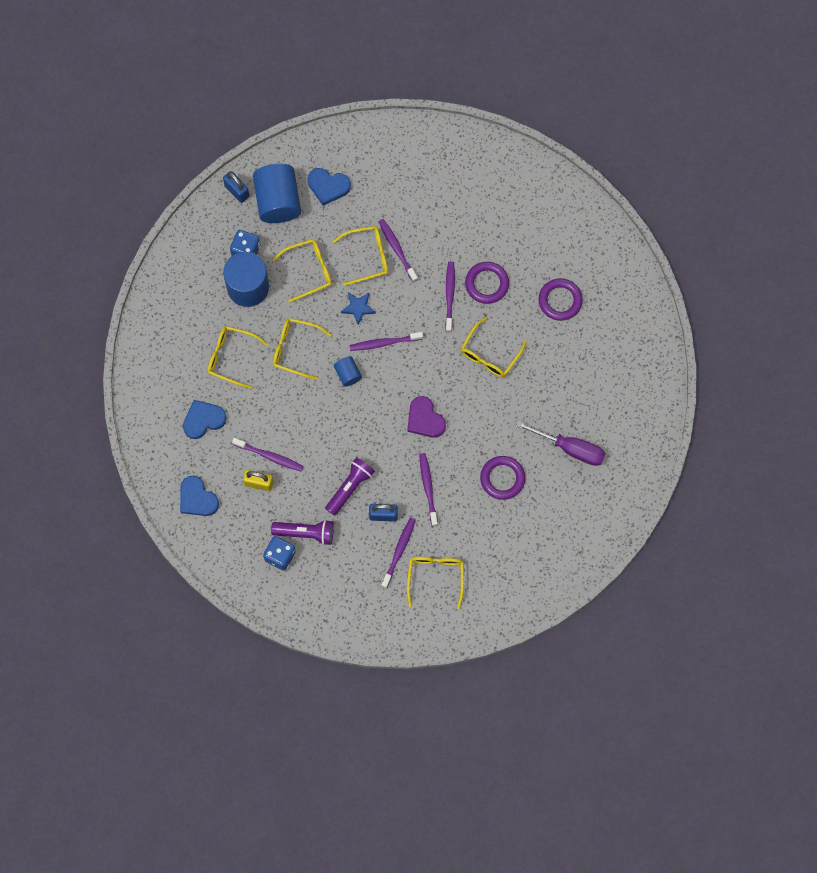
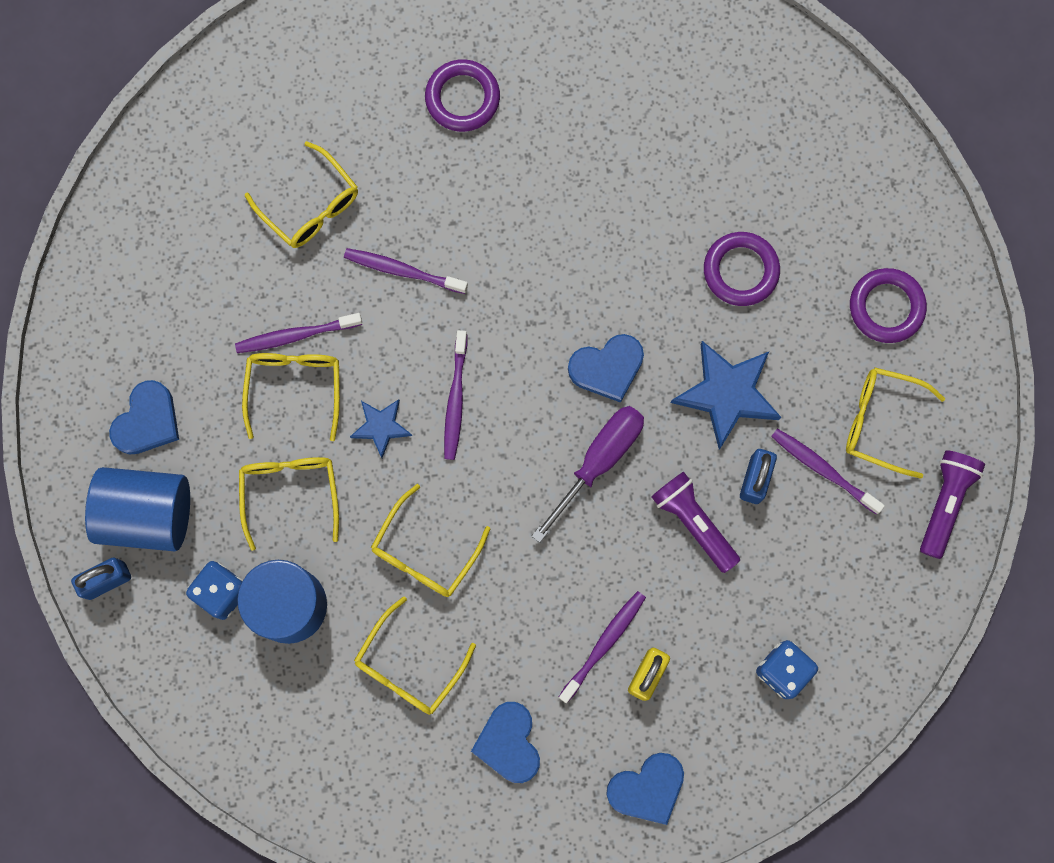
camera: 75 degrees left, 5 degrees up
purple flashlight [271,520,333,545] -> purple flashlight moved to [920,450,985,559]
blue cylinder [334,356,362,387] -> none
purple heart [407,396,446,438] -> blue heart [568,334,644,403]
purple toothbrush [419,453,438,526] -> blue star [671,341,781,450]
yellow glasses [461,317,527,377] -> yellow glasses moved to [245,141,358,248]
purple ring [465,262,509,304] -> purple ring moved to [850,268,927,343]
purple screwdriver [516,421,606,466] -> purple screwdriver moved to [532,406,644,543]

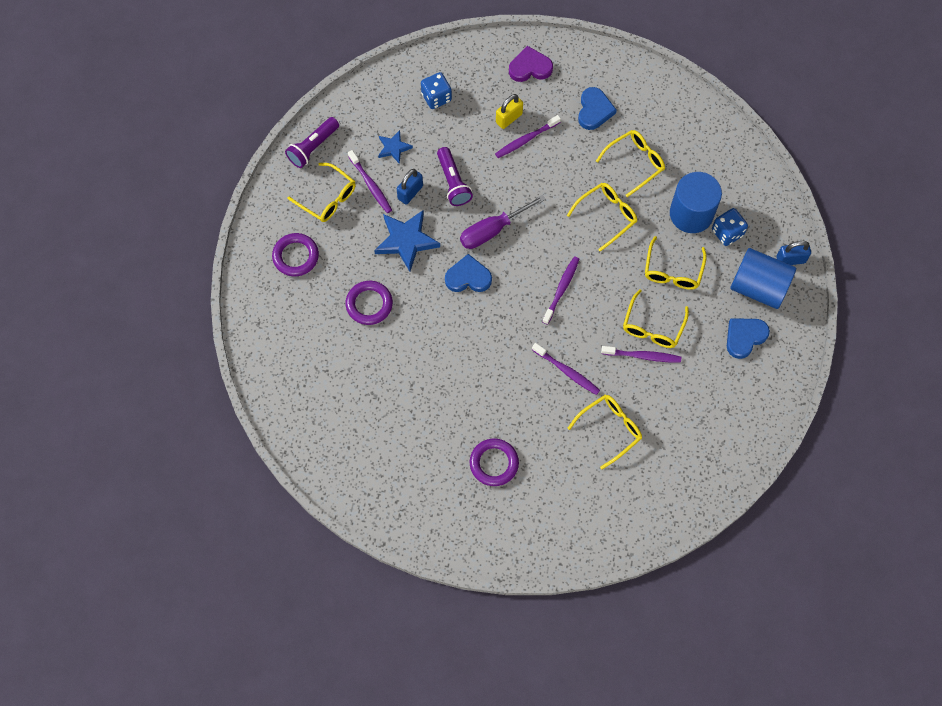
camera: 160 degrees left, 10 degrees down
yellow glasses [245,141,358,248] -> yellow glasses turned 75 degrees clockwise [568,394,642,469]
blue star [350,399,412,458] -> blue star moved to [378,130,413,164]
blue heart [606,753,684,825] -> purple heart [509,46,553,82]

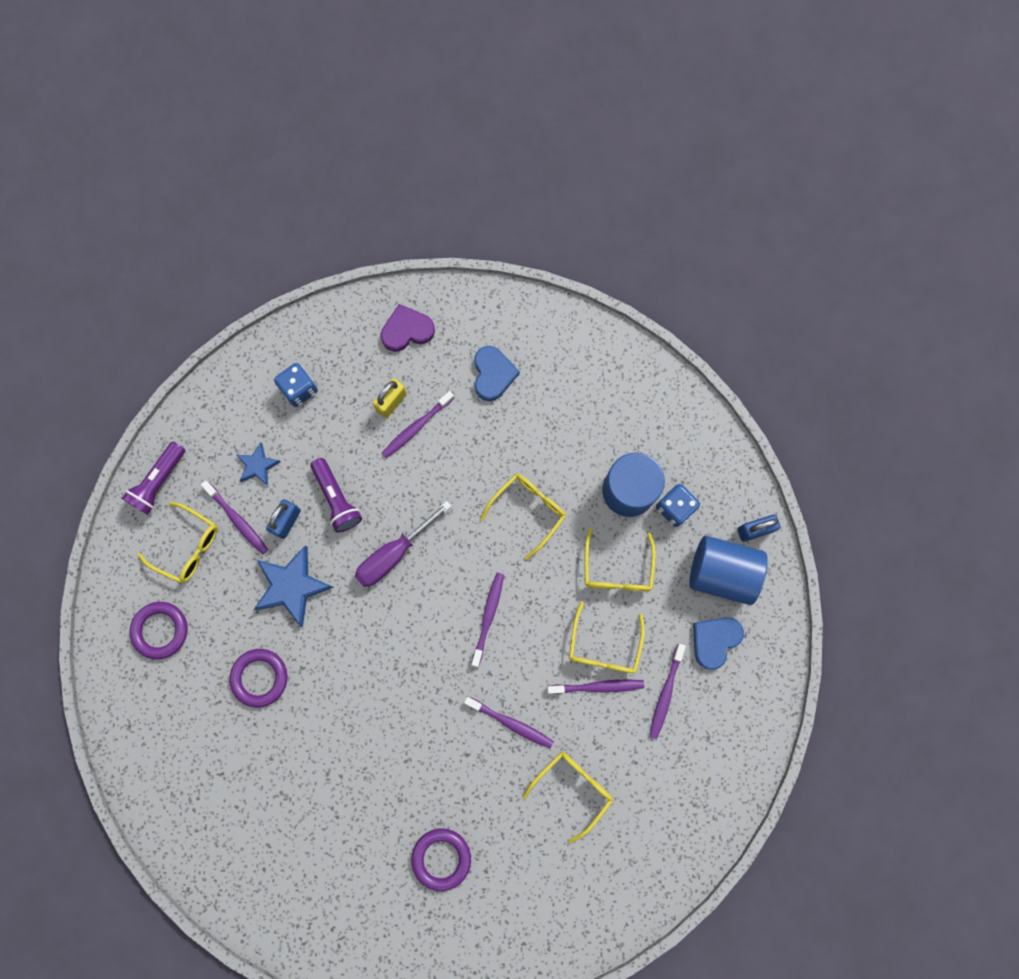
camera: 10 degrees left, 10 degrees up
blue heart [445,254,492,292] -> none
yellow glasses [596,130,665,197] -> none
none -> purple toothbrush [649,644,686,739]

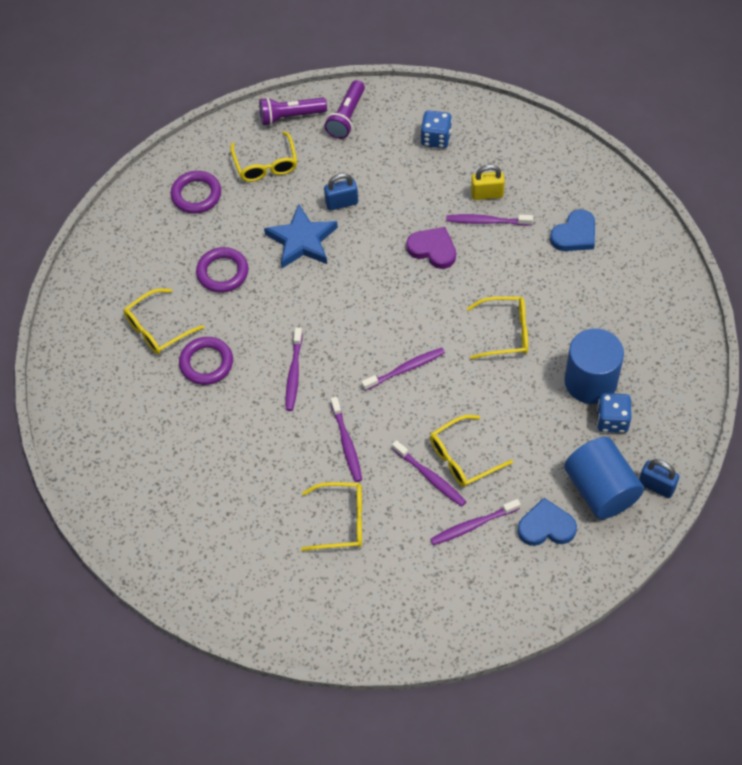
camera: 50 degrees right, 20 degrees down
purple toothbrush [201,481,268,555] -> purple toothbrush moved to [286,328,302,411]
blue star [237,442,281,486] -> none
purple flashlight [310,458,362,532] -> purple flashlight moved to [324,80,365,139]
purple screwdriver [355,501,452,587] -> none
purple heart [381,304,435,352] -> purple heart moved to [406,227,456,269]
purple ring [411,828,471,891] -> purple ring moved to [179,337,233,385]
yellow glasses [585,529,656,591] -> yellow glasses moved to [123,288,204,354]

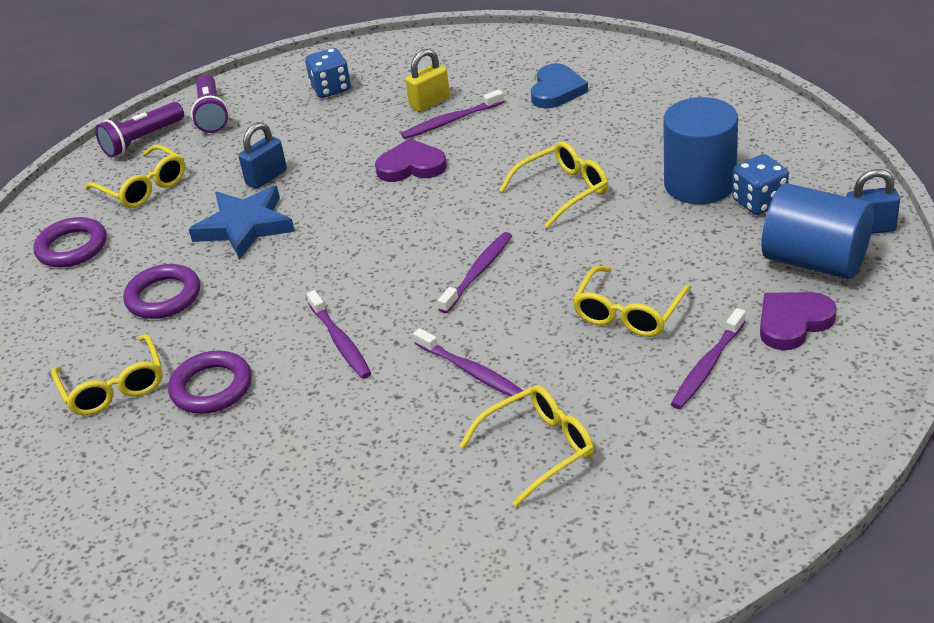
camera: 30 degrees left, 20 degrees down
yellow glasses [123,288,204,354] -> yellow glasses turned 45 degrees counterclockwise [52,334,163,415]
purple toothbrush [392,440,467,507] -> none
blue heart [518,498,577,546] -> purple heart [760,292,837,350]

